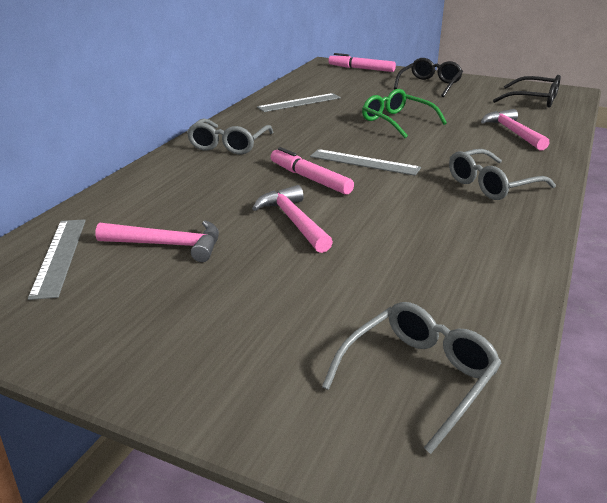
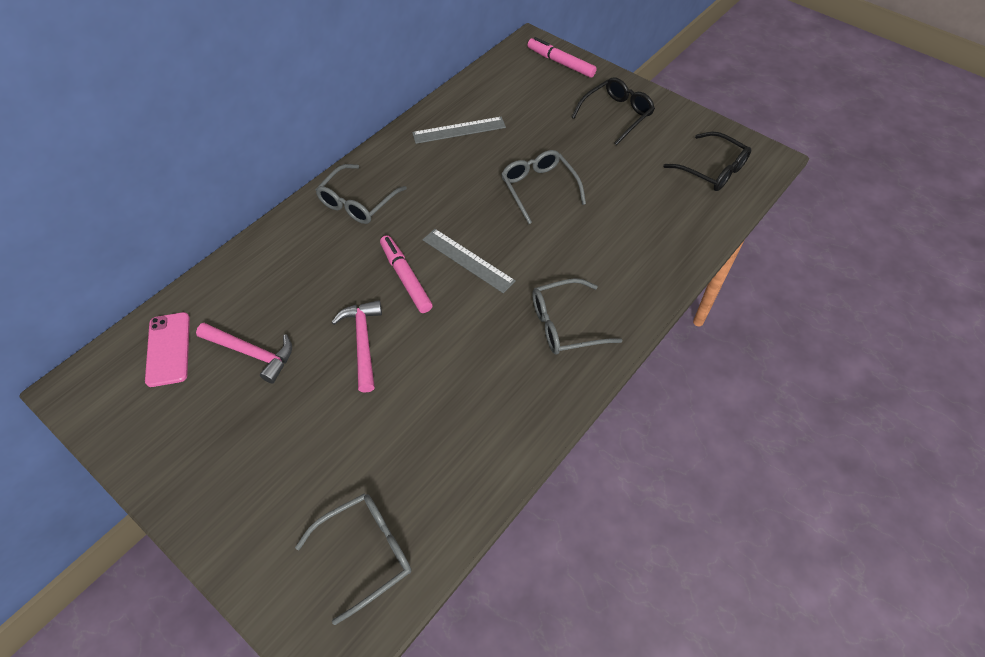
camera: 15 degrees right, 25 degrees up
grey ruler [28,219,86,300] -> pink phone [145,312,190,387]
green glasses [362,89,447,138] -> grey glasses [501,150,586,224]
pink hammer [481,109,549,151] -> none

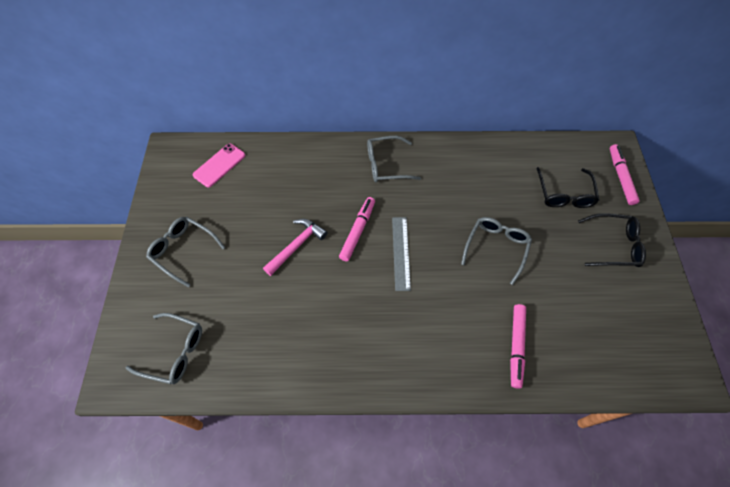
camera: 50 degrees right, 5 degrees up
pink hammer [196,323,292,384] -> none
grey ruler [412,117,506,144] -> none
grey glasses [532,278,623,354] -> grey glasses moved to [146,217,226,287]
black glasses [663,132,751,191] -> black glasses moved to [536,167,599,208]
none -> pink marker [510,304,526,389]

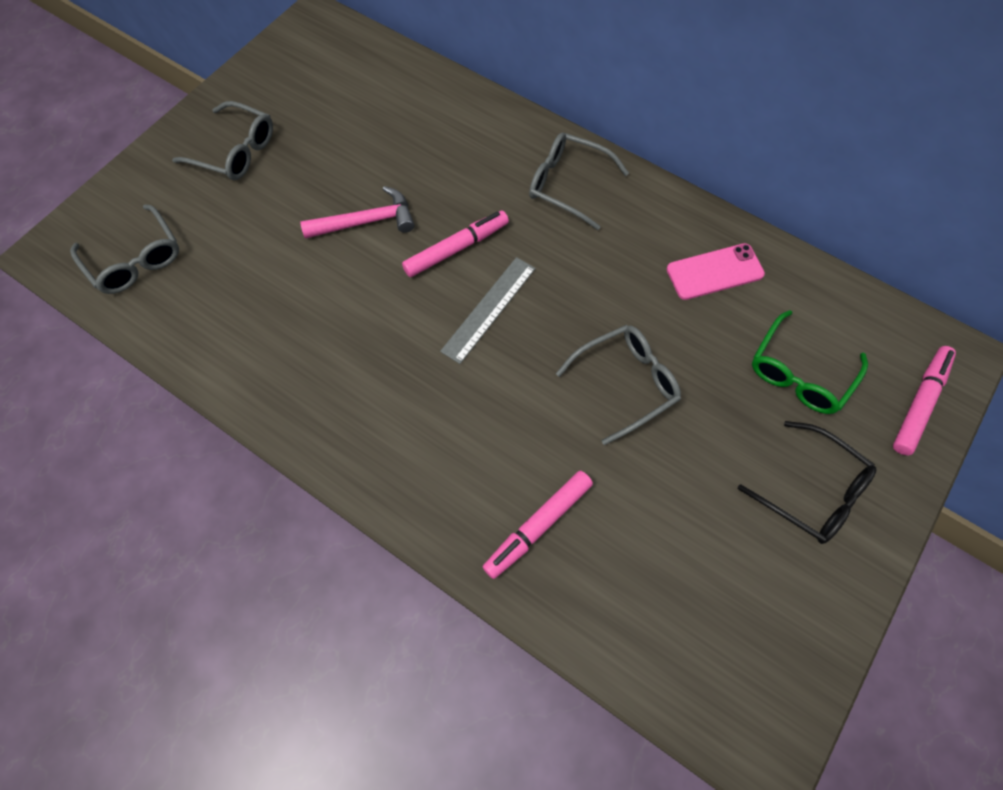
camera: 35 degrees right, 5 degrees up
grey glasses [146,217,226,287] -> grey glasses turned 135 degrees clockwise [172,101,273,180]
pink phone [193,143,245,187] -> pink phone moved to [667,243,765,300]
black glasses [536,167,599,208] -> green glasses [752,310,868,414]

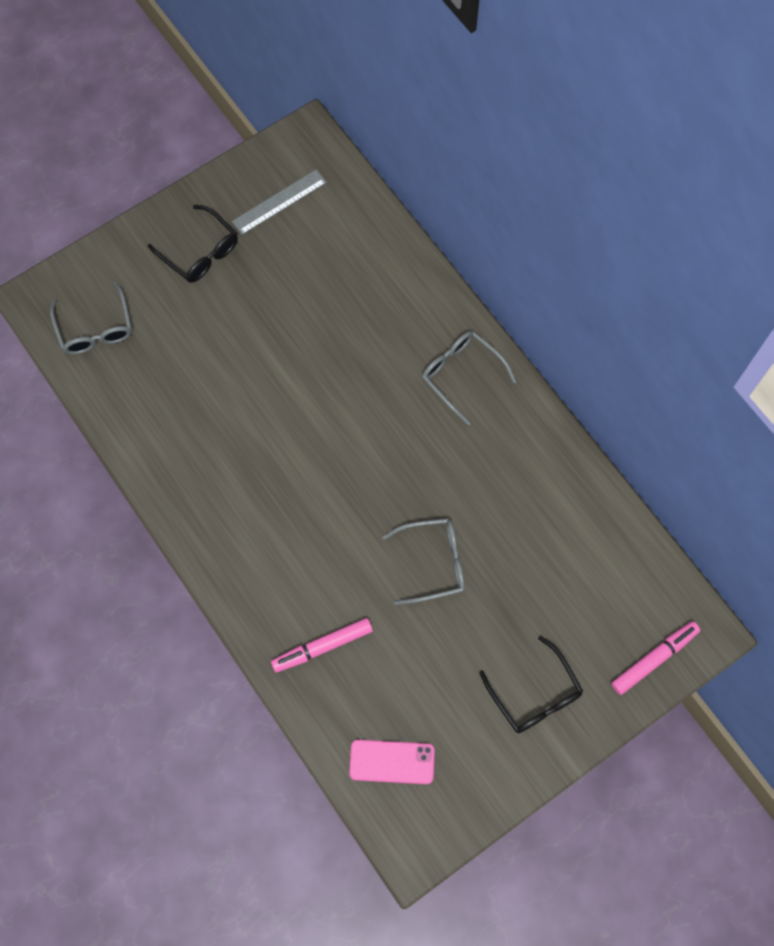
camera: 20 degrees right, 5 degrees up
grey glasses [172,101,273,180] -> black glasses [148,205,238,283]
pink hammer [300,186,414,239] -> none
pink marker [402,211,509,277] -> none
grey ruler [440,257,536,364] -> grey ruler moved to [232,170,327,235]
pink phone [667,243,765,300] -> pink phone moved to [349,740,435,784]
green glasses [752,310,868,414] -> none

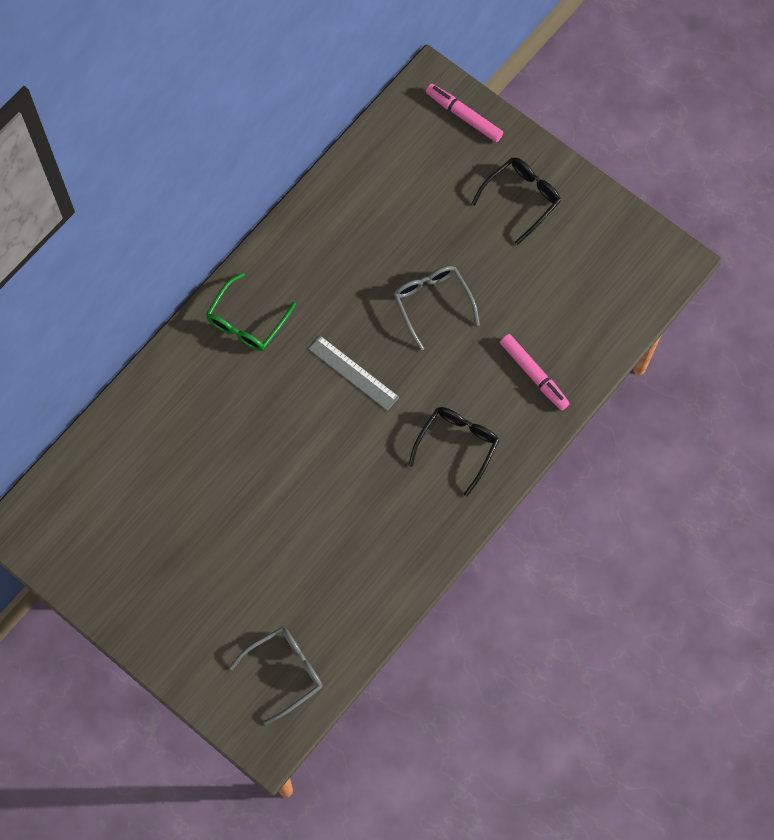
camera: 105 degrees left, 0 degrees up
black glasses [148,205,238,283] -> black glasses moved to [409,407,499,496]
grey ruler [232,170,327,235] -> grey ruler moved to [308,336,399,411]
pink phone [349,740,435,784] -> none
grey glasses [422,331,516,426] -> green glasses [206,273,296,351]

